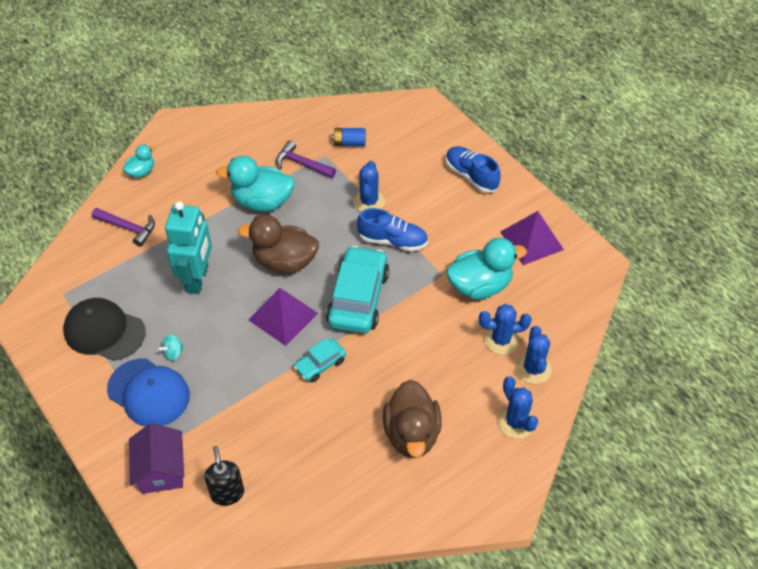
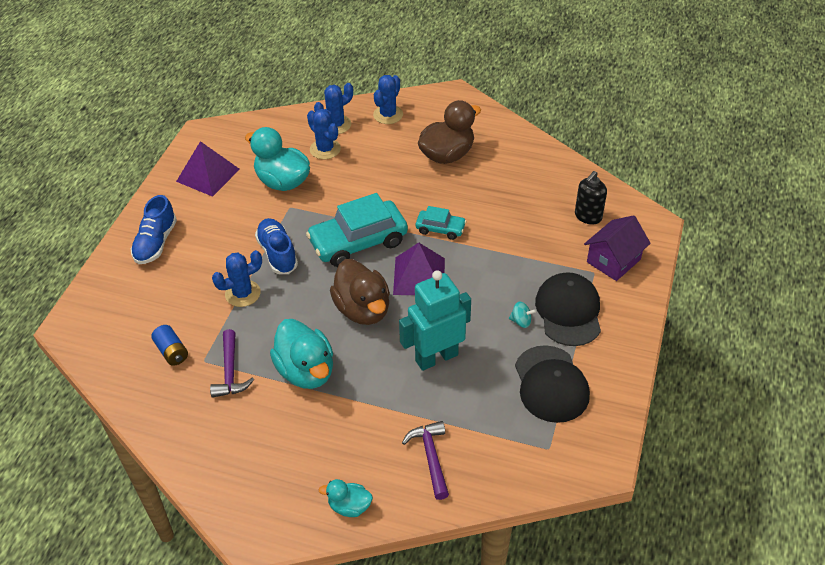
camera: 125 degrees left, 5 degrees down
blue cap [107,358,190,427] -> black cap [535,272,601,346]

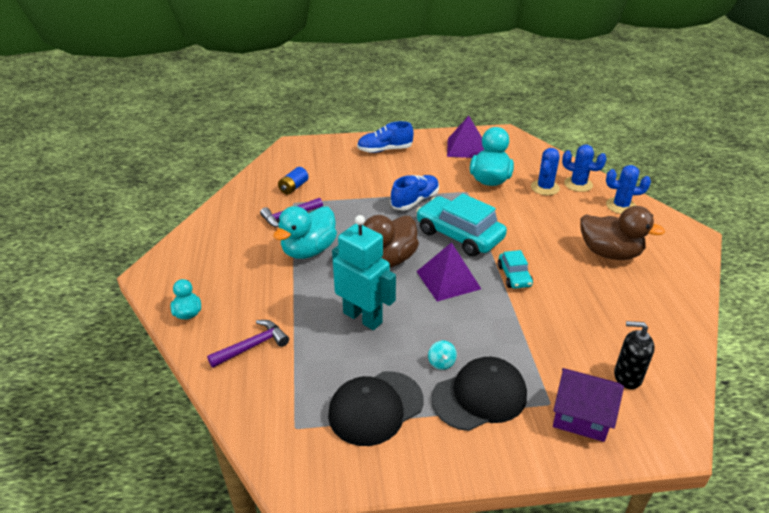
camera: 65 degrees right, 10 degrees down
blue cactus [212,250,262,307] -> none

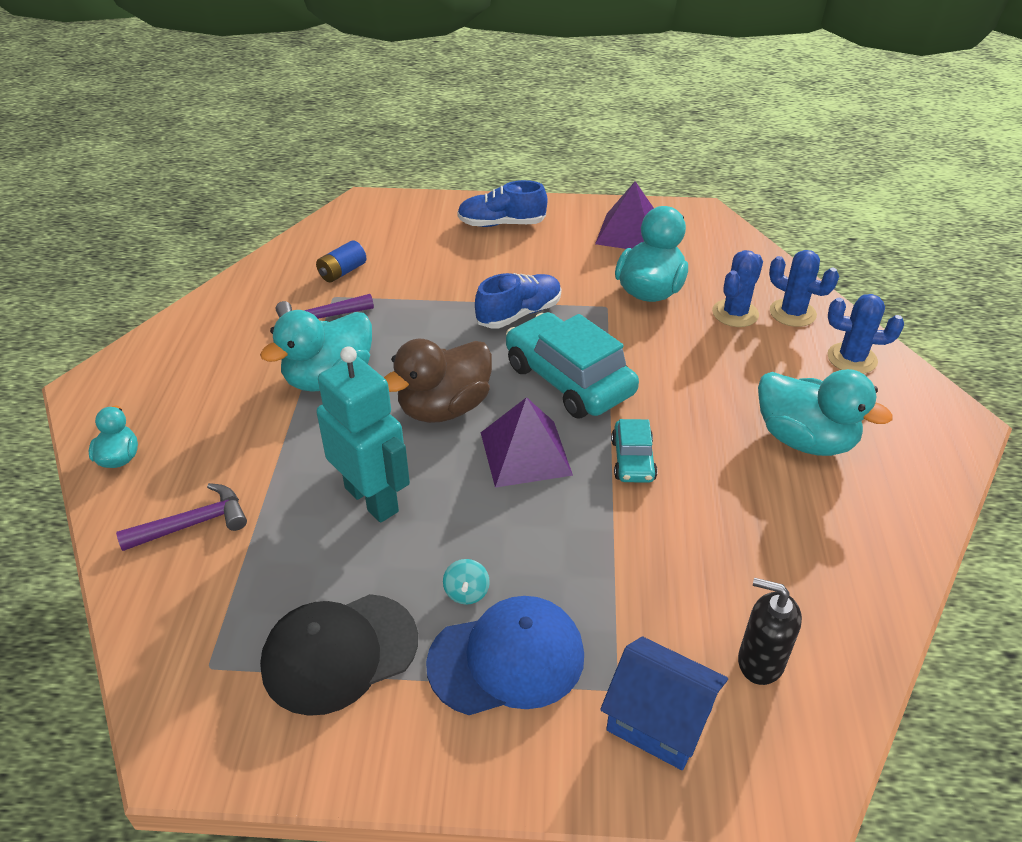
camera: 10 degrees right, 5 degrees up
black cap [431,357,527,431] -> blue cap [426,596,584,715]
purple house [553,368,624,442] -> blue house [600,637,728,770]
brown duck [580,206,665,260] -> turquoise duck [758,369,893,456]

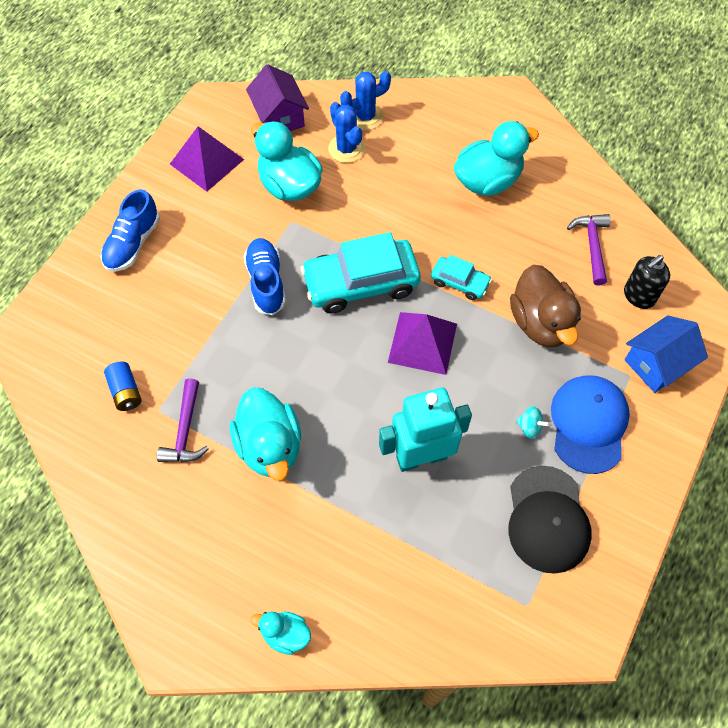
camera: 65 degrees left, 20 degrees up
purple hammer [116,483,247,551] -> purple hammer moved to [567,214,611,285]
brown duck [384,339,492,423] -> brown duck moved to [510,265,581,347]
blue cactus [827,294,904,374] -> none
none -> purple house [246,64,309,131]

